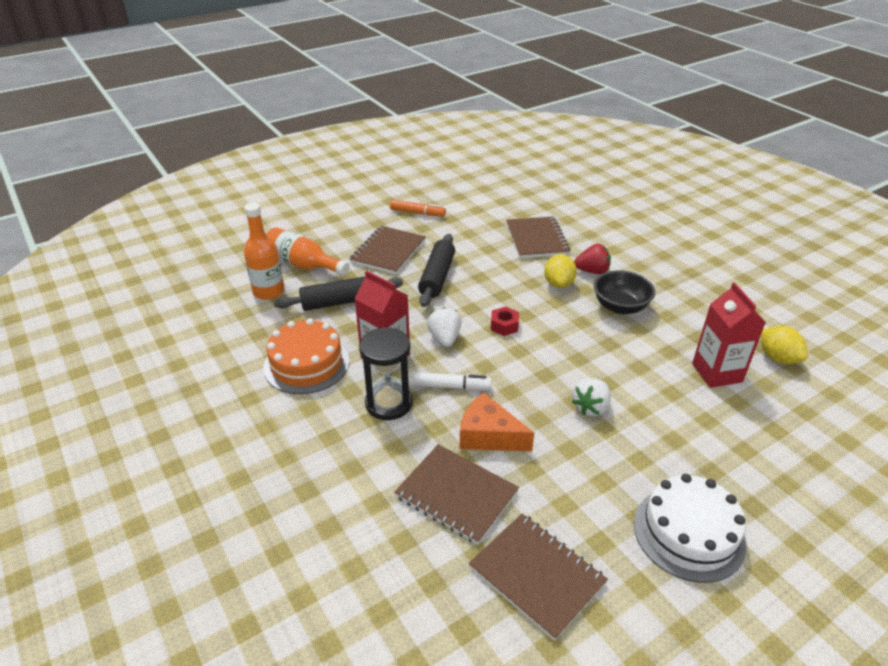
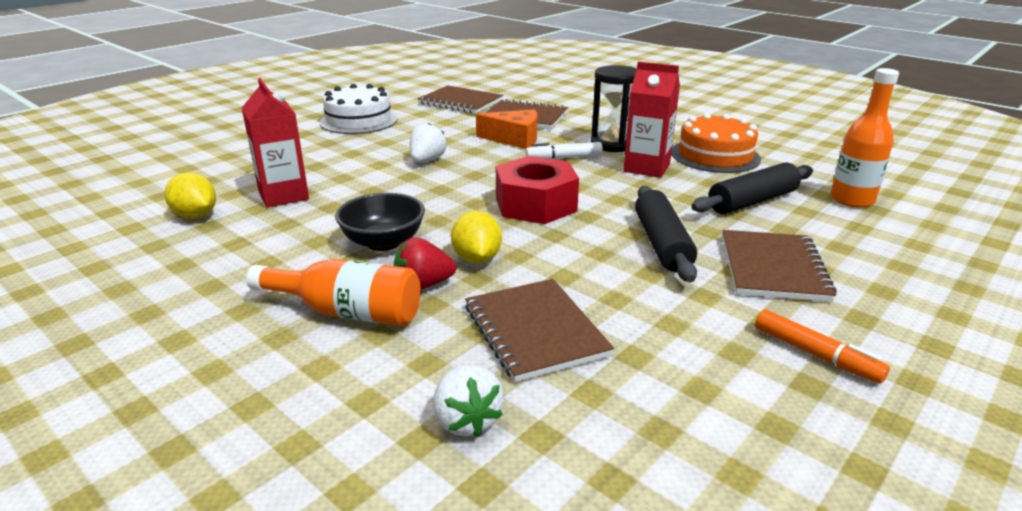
camera: 165 degrees right, 10 degrees down
orange bottle [266,227,350,276] -> orange bottle moved to [246,259,421,326]
orange marker [390,200,446,217] -> orange marker turned 135 degrees counterclockwise [755,309,890,383]
white strawberry [427,307,462,347] -> white strawberry moved to [433,365,504,437]
red nut [491,307,519,336] -> red nut [496,156,579,224], size x2.17

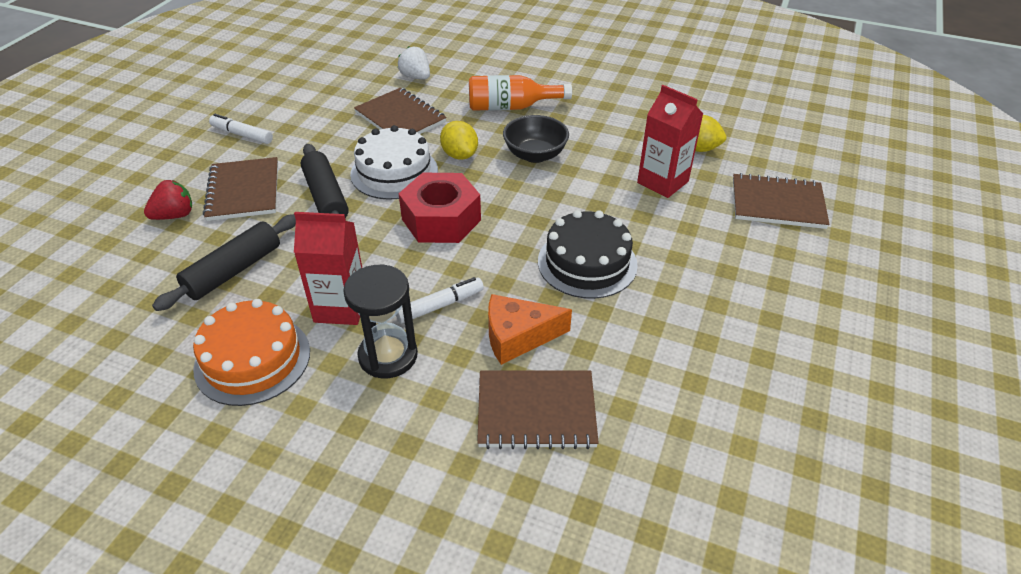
camera: 160 degrees right, 15 degrees up
white cake [319,84,397,134] -> white cake moved to [350,125,438,200]
red strawberry [394,237,457,289] -> red strawberry moved to [144,180,192,220]
white strawberry [410,123,446,162] -> black cake [538,210,638,299]
brown notebook [418,85,504,114] -> brown notebook moved to [733,173,829,229]
orange marker [755,309,890,383] -> white marker [209,114,273,144]
orange bottle [831,68,899,208] -> none

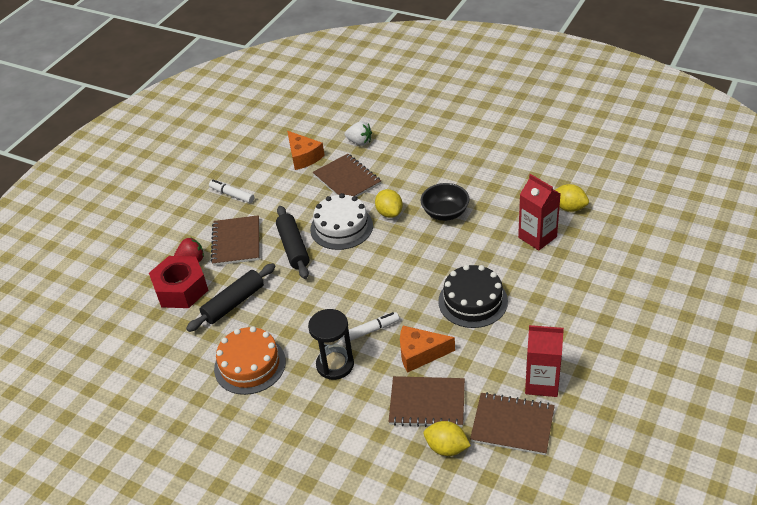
camera: 10 degrees right, 0 degrees up
red carton [294,212,362,325] -> red carton moved to [525,325,564,397]
white strawberry [398,46,430,80] -> white strawberry turned 150 degrees clockwise [345,121,372,146]
red nut [398,173,481,243] -> red nut moved to [149,256,208,308]
orange bottle [469,75,572,111] -> none
brown notebook [733,173,829,229] -> brown notebook moved to [470,392,555,455]
none -> orange cheese [287,131,325,170]
none -> yellow lemon [424,421,471,456]

